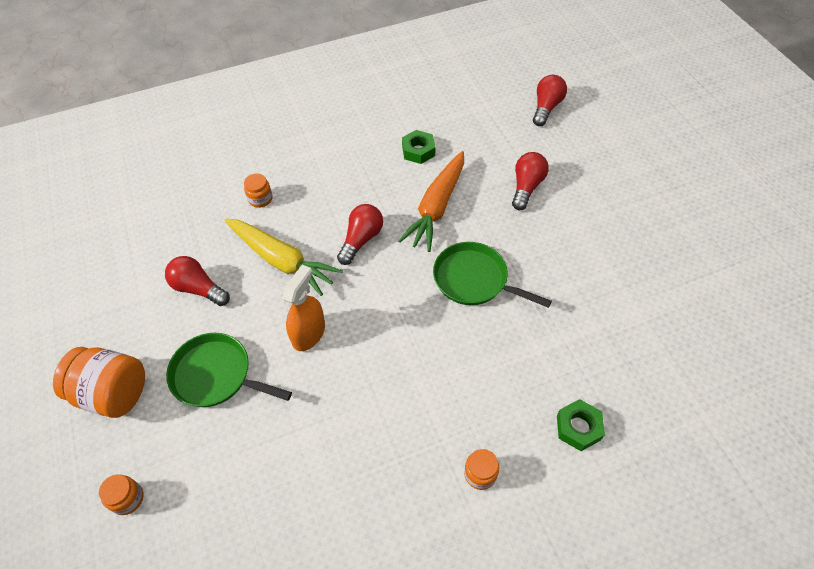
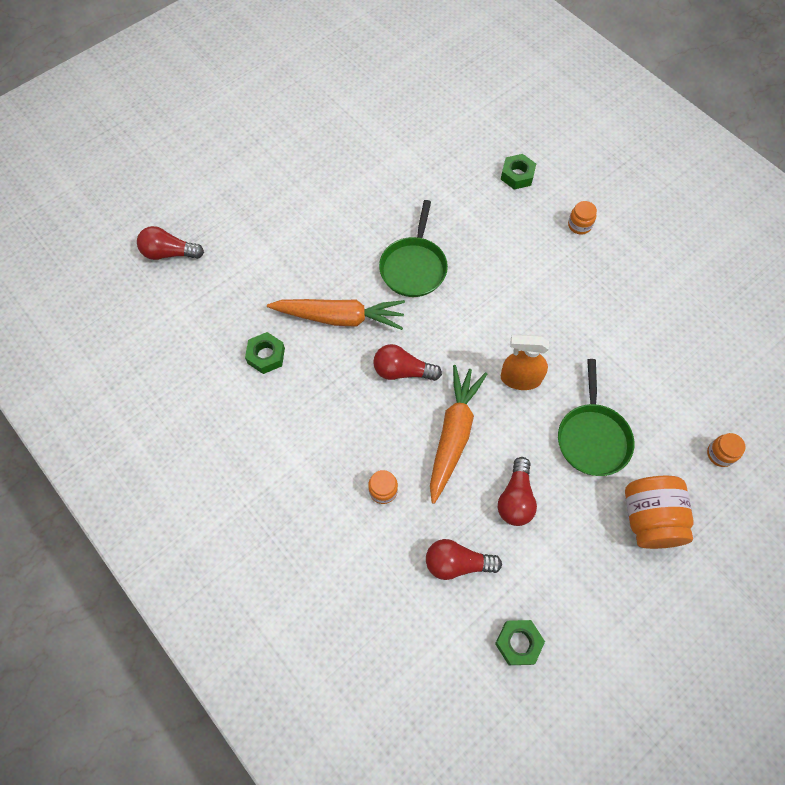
camera: 110 degrees left, 10 degrees up
yellow carrot [224,218,343,296] -> orange carrot [430,365,487,504]
red light bulb [512,152,549,210] -> red light bulb moved to [426,539,502,580]
none -> green nut [495,620,545,665]

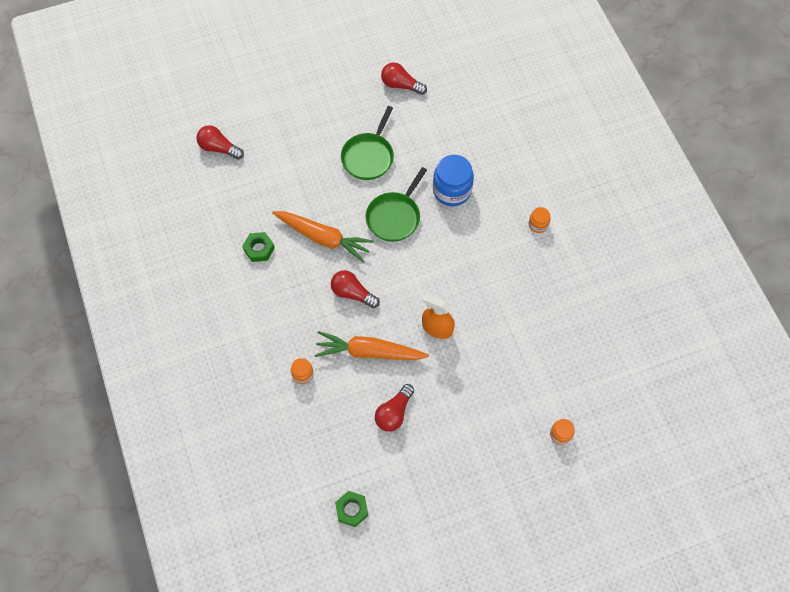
camera: 20 degrees right, 0 degrees up
red light bulb [426,539,502,580] -> red light bulb moved to [381,62,427,95]
orange carrot [430,365,487,504] -> orange carrot turned 120 degrees counterclockwise [314,331,429,360]
green nut [501,154,536,189] -> none
green pan [558,359,634,476] -> green pan moved to [341,106,394,180]
orange jar [625,476,694,549] -> none
none -> blue jar [433,155,474,206]

